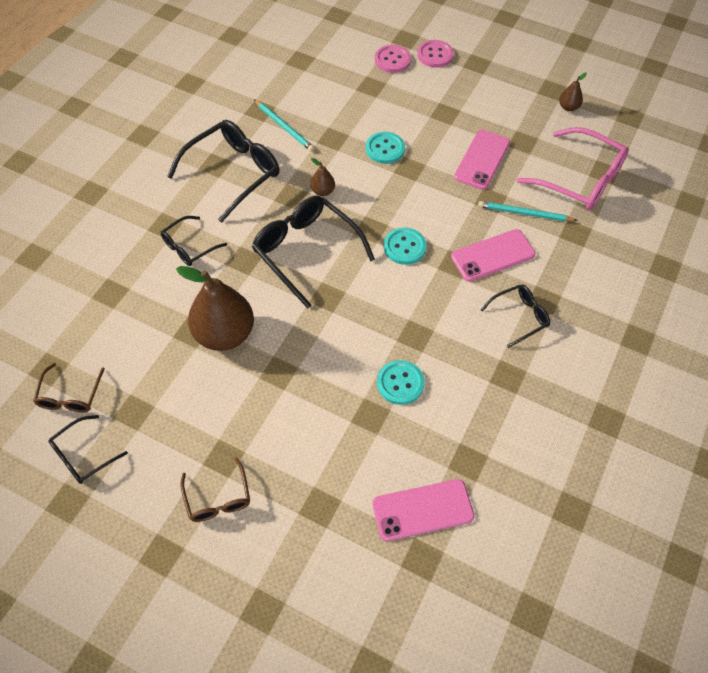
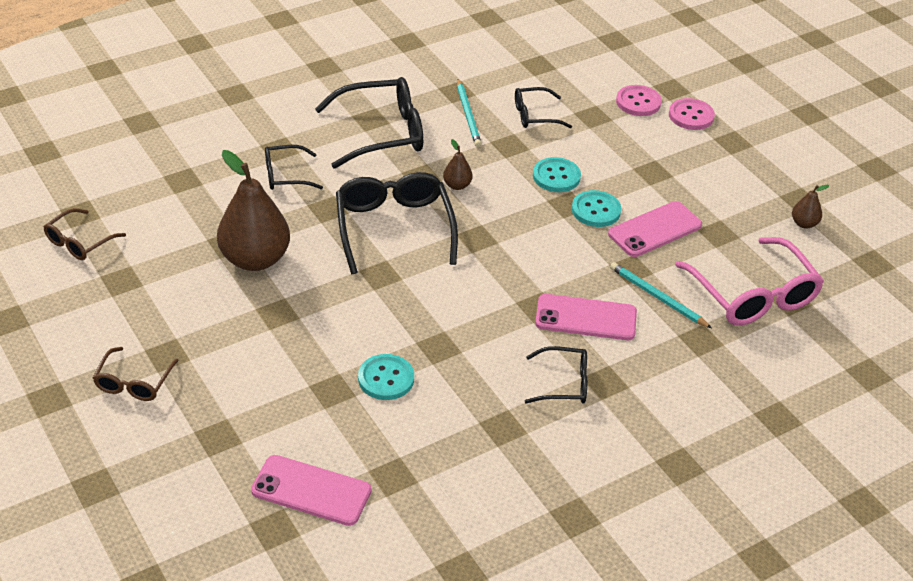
camera: 30 degrees right, 15 degrees down
black glasses [49,415,128,484] -> black glasses moved to [515,87,572,128]
turquoise button [384,227,427,265] -> turquoise button moved to [572,190,621,227]

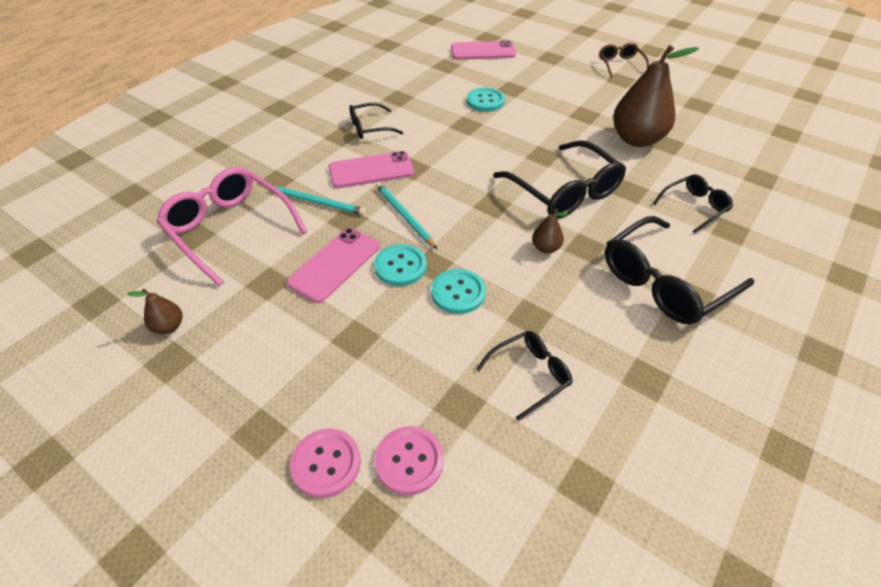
camera: 160 degrees right, 5 degrees up
brown glasses [43,208,126,260] -> none
turquoise pencil [457,79,482,147] -> turquoise pencil moved to [376,182,437,249]

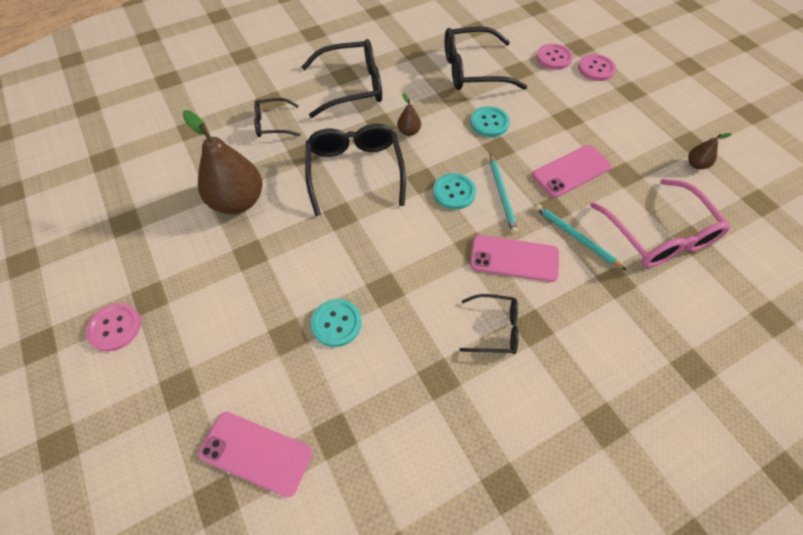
camera: 155 degrees left, 10 degrees up
turquoise button [374,244,427,286] -> turquoise button moved to [433,173,476,210]
black glasses [476,331,573,421] -> black glasses [445,27,527,90], size x1.83
brown glasses [599,43,649,78] -> pink button [86,303,141,352]

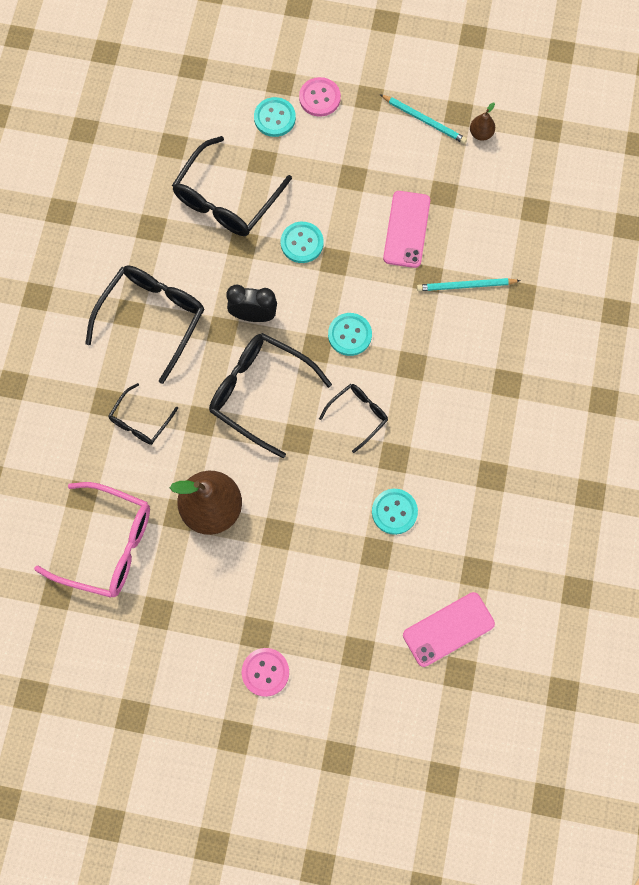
camera: 50 degrees left, 15 degrees up
brown pear [397,93,421,136] -> black clock [226,285,277,322]
black glasses [459,294,518,354] -> black glasses moved to [319,384,388,453]
pink phone [470,235,559,282] -> none
turquoise pencil [490,153,518,234] -> turquoise pencil moved to [380,94,467,144]
pink button [536,44,573,70] -> turquoise button [254,97,296,137]
pink glasses [590,179,730,268] -> pink glasses moved to [34,482,150,598]

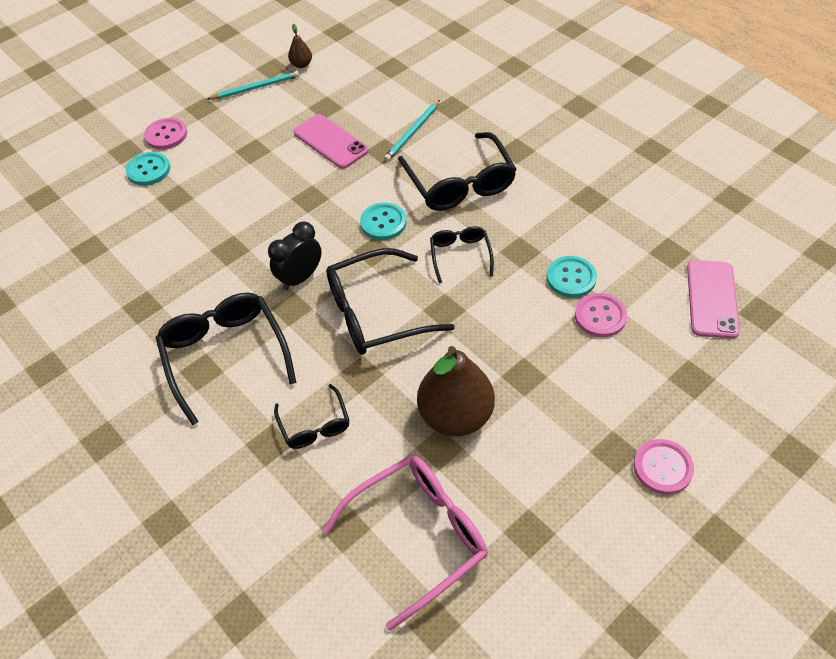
camera: 50 degrees left, 20 degrees down
black glasses [172,136,292,236] -> black glasses moved to [398,132,517,211]
turquoise button [281,222,324,263] -> none
none -> pink button [575,293,627,337]

